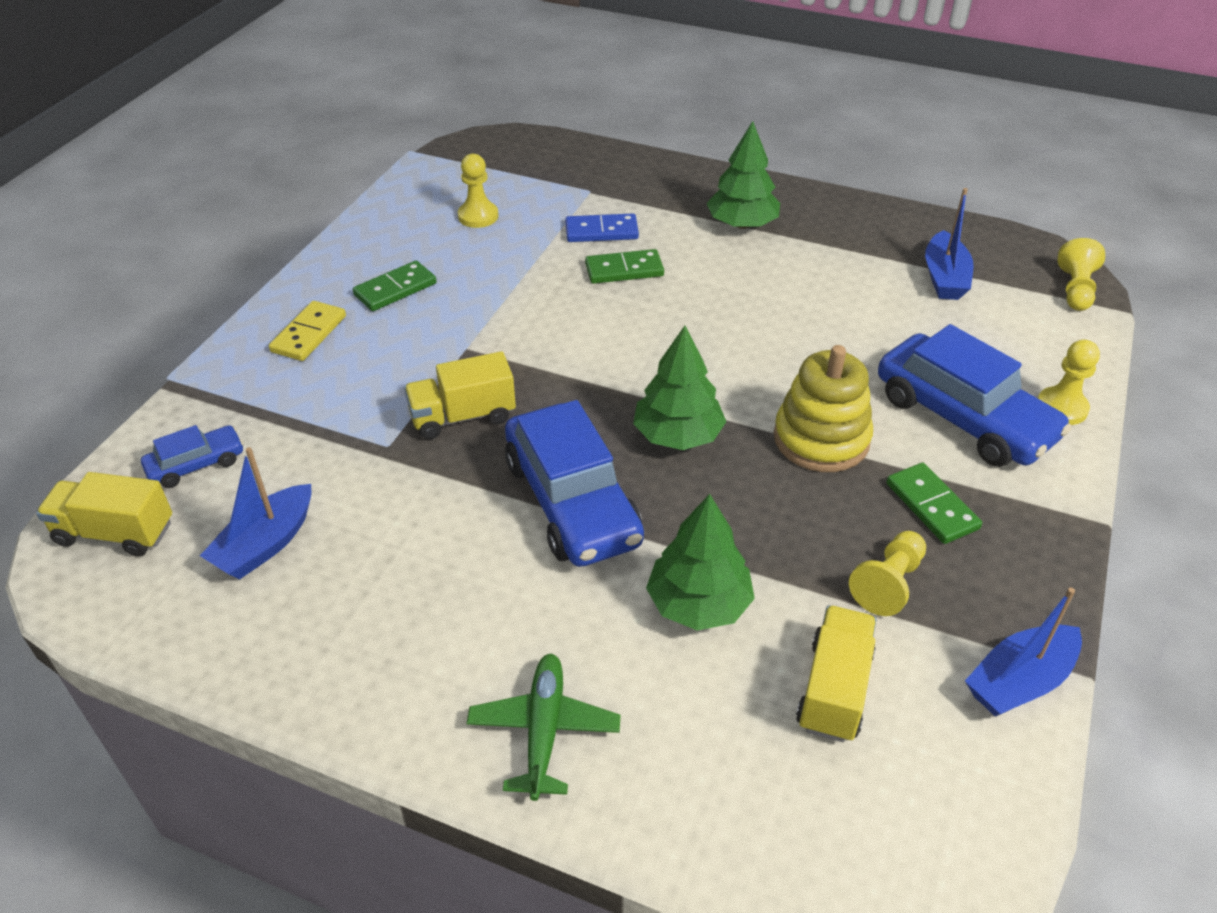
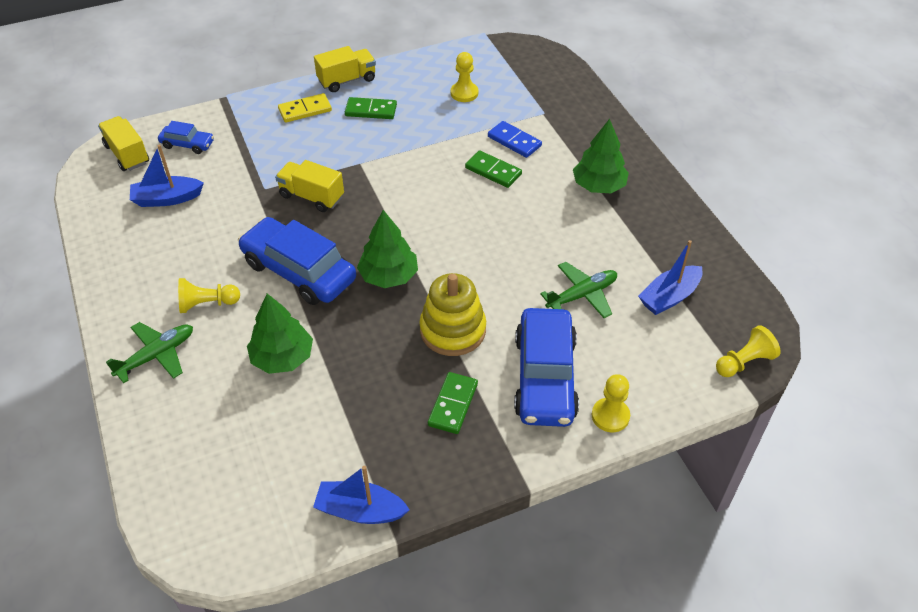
camera: 45 degrees right, 5 degrees up
blue car [505,400,644,567] -> blue car turned 105 degrees clockwise [238,217,356,305]
yellow truck [796,605,877,742] -> yellow truck moved to [314,46,376,92]
yellow pawn [849,531,926,616] -> yellow pawn moved to [178,278,240,313]
none -> green plane [540,262,617,318]

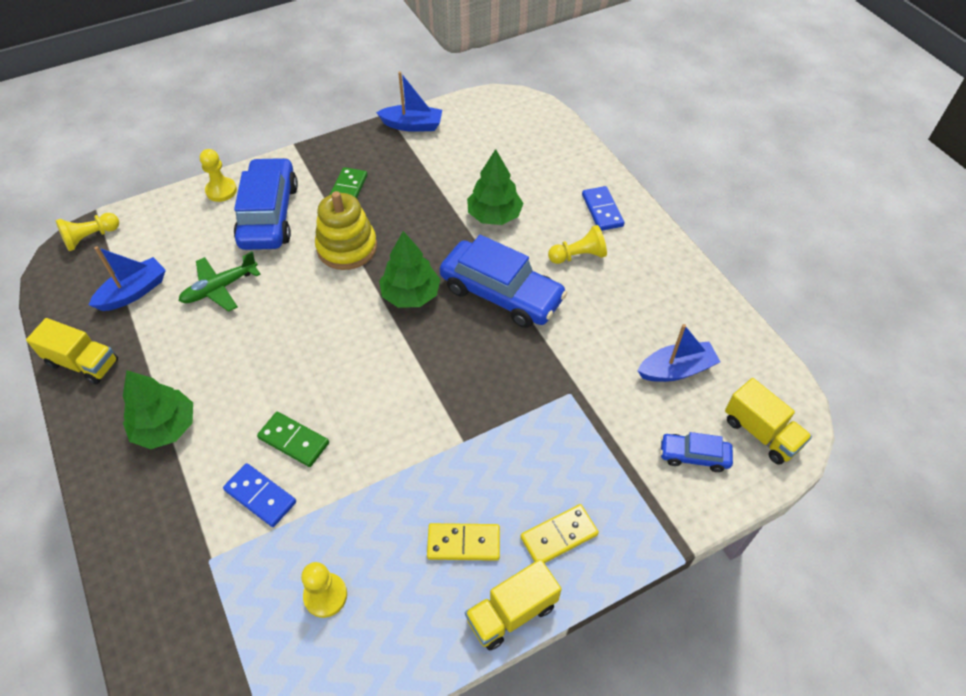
camera: 175 degrees right, 5 degrees up
green plane [106,322,193,383] -> blue domino [582,186,624,231]
yellow truck [275,160,344,212] -> yellow truck moved to [26,318,118,384]
green domino [345,97,397,119] -> yellow domino [427,523,500,561]

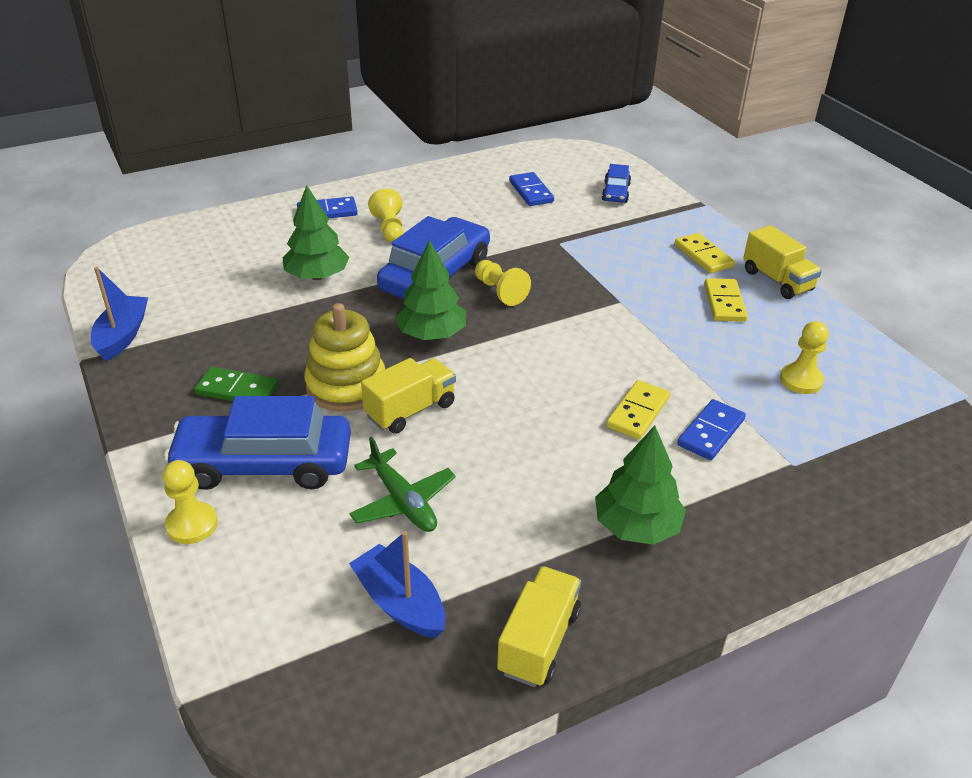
camera: 90 degrees left, 15 degrees down
yellow pawn [56,213,119,251] -> yellow pawn moved to [475,260,531,306]
green domino [257,412,329,467] -> yellow domino [606,380,670,440]
blue boat [638,324,720,382] -> blue domino [509,172,554,206]
yellow truck [725,378,812,464] -> yellow truck moved to [361,358,456,434]

